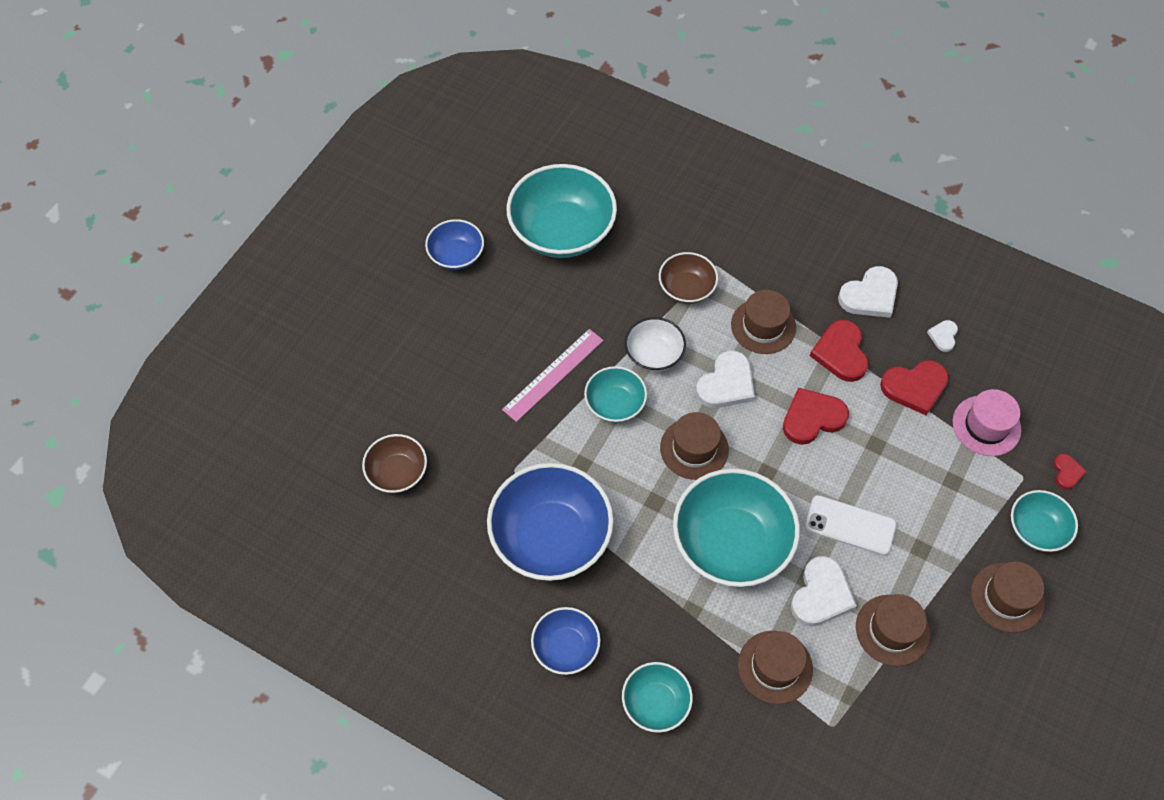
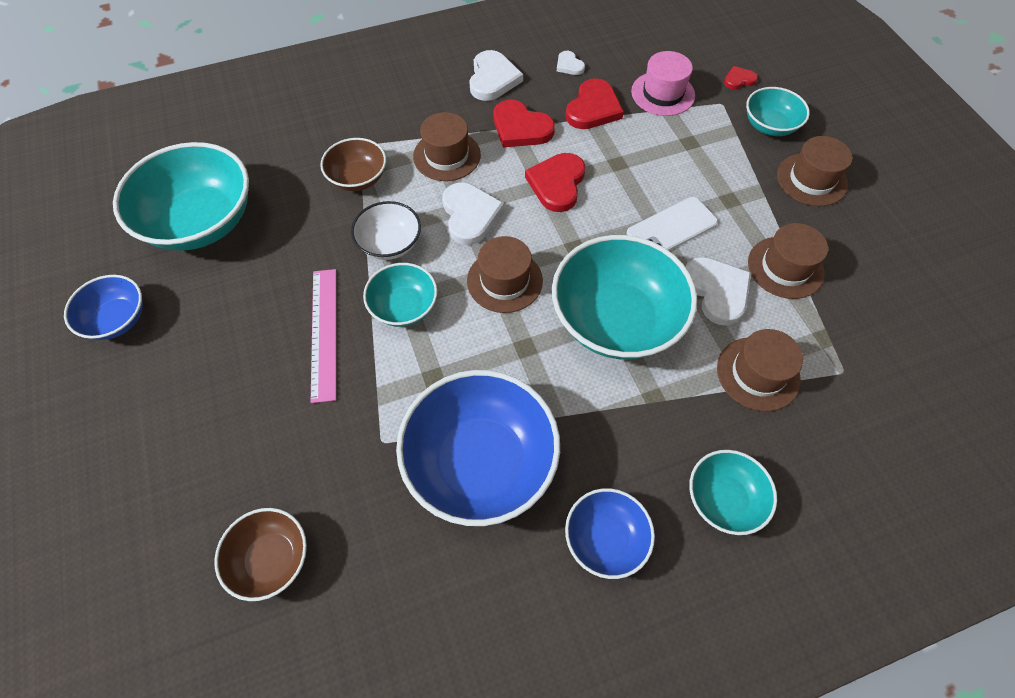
camera: 50 degrees left, 0 degrees up
red heart [1053,454,1087,490] -> red heart turned 60 degrees counterclockwise [724,66,758,89]

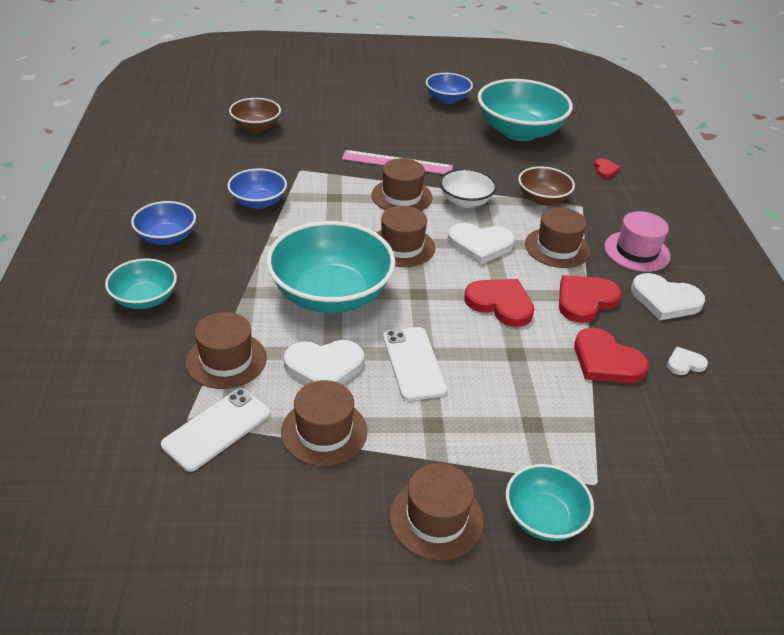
camera: 105 degrees right, 20 degrees down
turquoise bowl [363,263,437,327] -> brown hat [371,158,432,211]
blue bowl [396,370,560,526] -> blue bowl [227,168,287,209], size x0.53
pink hat [631,51,695,116] -> pink hat moved to [604,211,671,272]
red heart [724,66,758,89] -> red heart moved to [594,158,621,178]
none -> white phone [161,388,271,472]

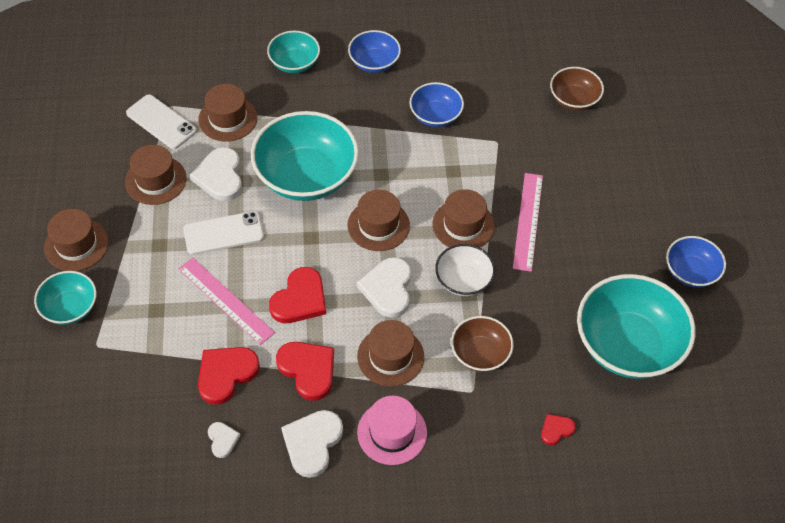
camera: 90 degrees right, 15 degrees up
red heart [594,158,621,178] -> red heart turned 150 degrees clockwise [541,414,576,445]
none -> pink ruler [178,258,275,345]

